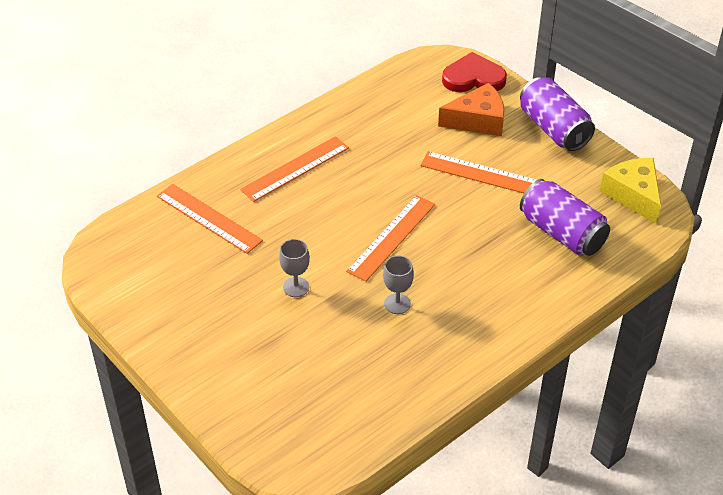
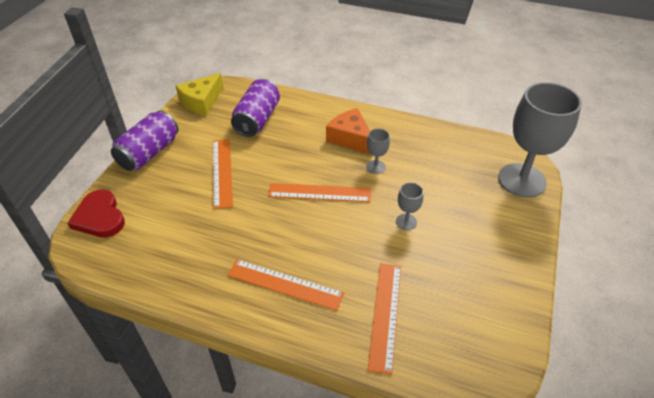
camera: 120 degrees left, 0 degrees up
orange cheese [438,83,505,136] -> orange cheese moved to [326,108,370,154]
none -> grey goblet [498,82,582,198]

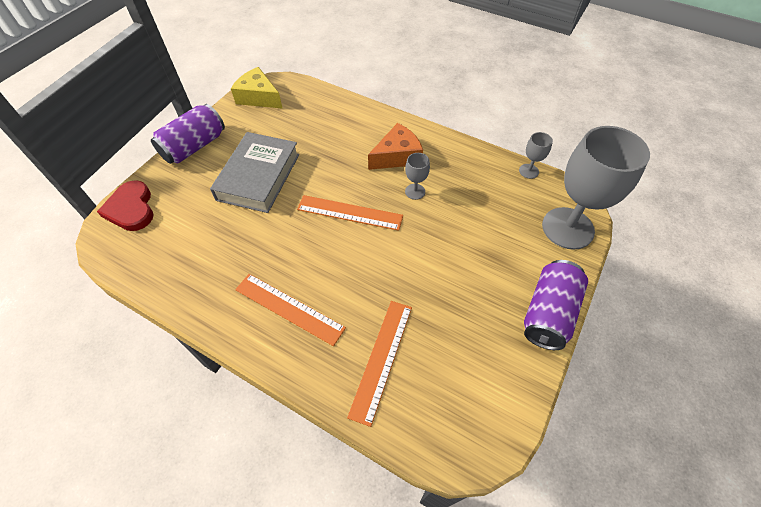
camera: 10 degrees right, 10 degrees up
yellow cheese [176,73,223,116] -> yellow cheese turned 75 degrees clockwise [231,67,283,109]
orange ruler [213,139,233,209] -> grey book [210,132,299,213]
purple can [231,79,280,137] -> purple can moved to [524,260,588,350]
orange cheese [326,108,370,154] -> orange cheese turned 90 degrees clockwise [368,123,423,170]
grey goblet [396,182,423,230] -> grey goblet moved to [519,132,553,179]

